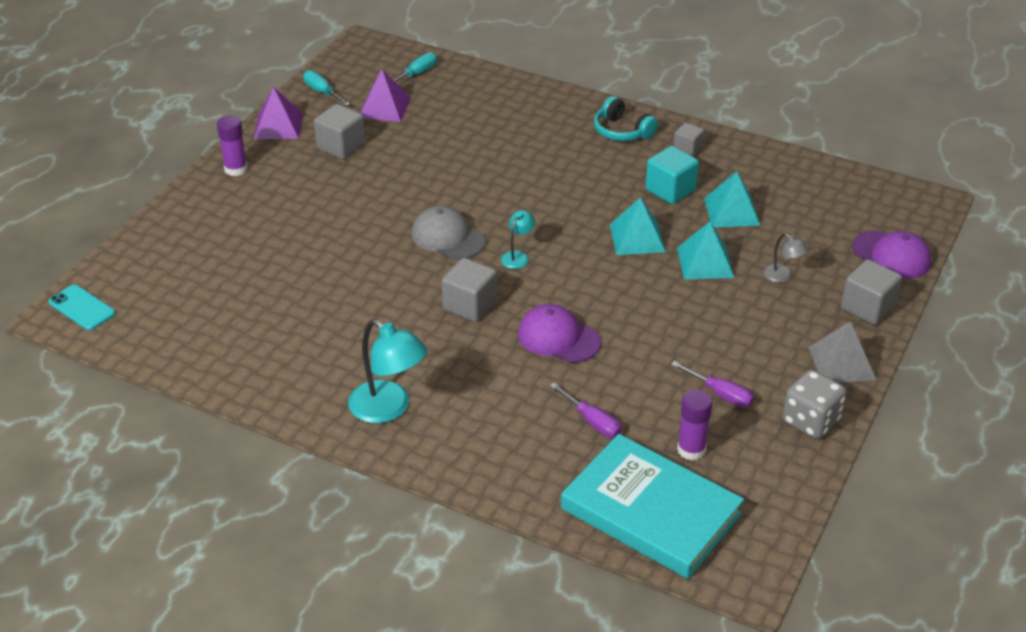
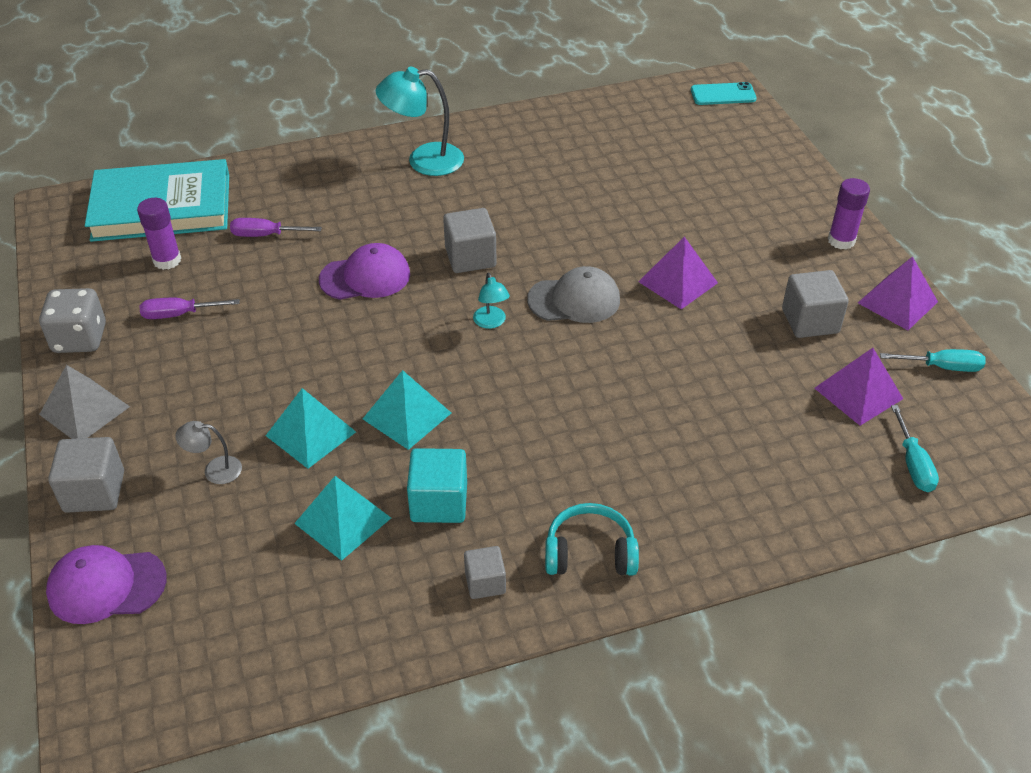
camera: 135 degrees right, 5 degrees up
none -> purple pyramid [638,237,718,309]

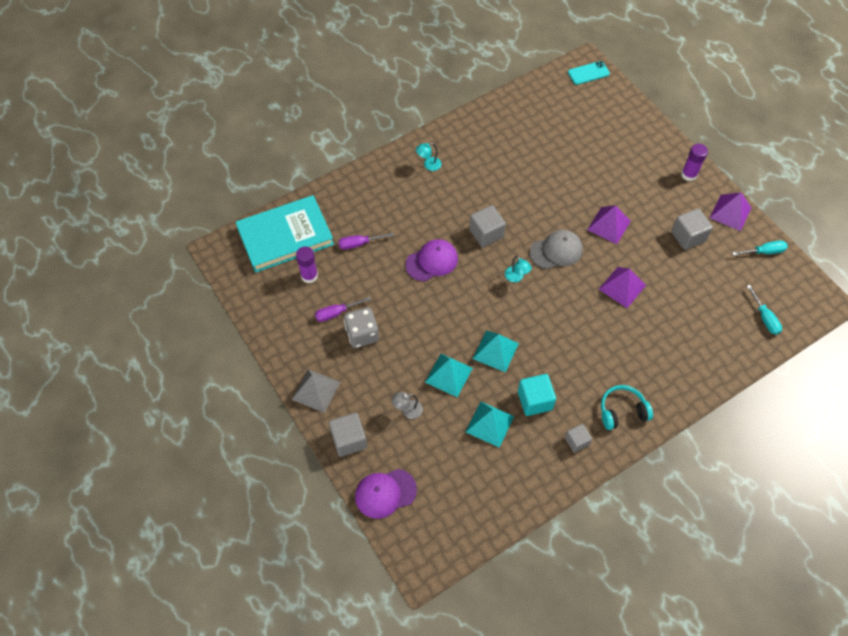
camera: 15 degrees left, 15 degrees up
grey dice [39,288,106,353] -> grey dice moved to [344,307,379,348]
turquoise lamp [376,67,464,176] -> turquoise lamp [416,143,442,171], size x0.51
purple pyramid [814,348,903,426] -> purple pyramid moved to [599,267,646,308]

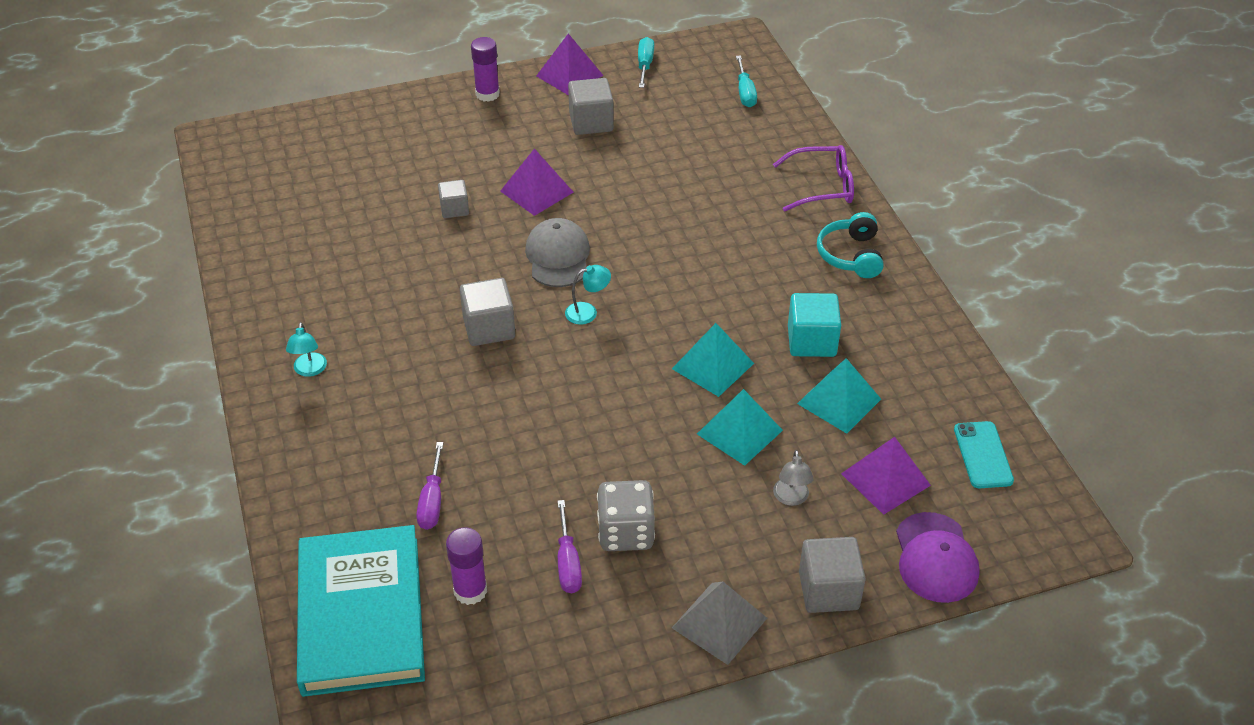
camera: 75 degrees left, 15 degrees down
purple cap [405,239,458,281] -> none
grey cube [565,424,592,453] -> grey cube moved to [438,180,469,218]
turquoise phone [568,61,610,85] -> turquoise phone moved to [954,421,1014,488]
purple pyramid [599,267,646,308] -> purple pyramid moved to [841,437,931,515]
turquoise screwdriver [747,285,782,335] -> turquoise screwdriver turned 90 degrees clockwise [736,56,757,107]
none -> purple glasses [773,145,854,211]

